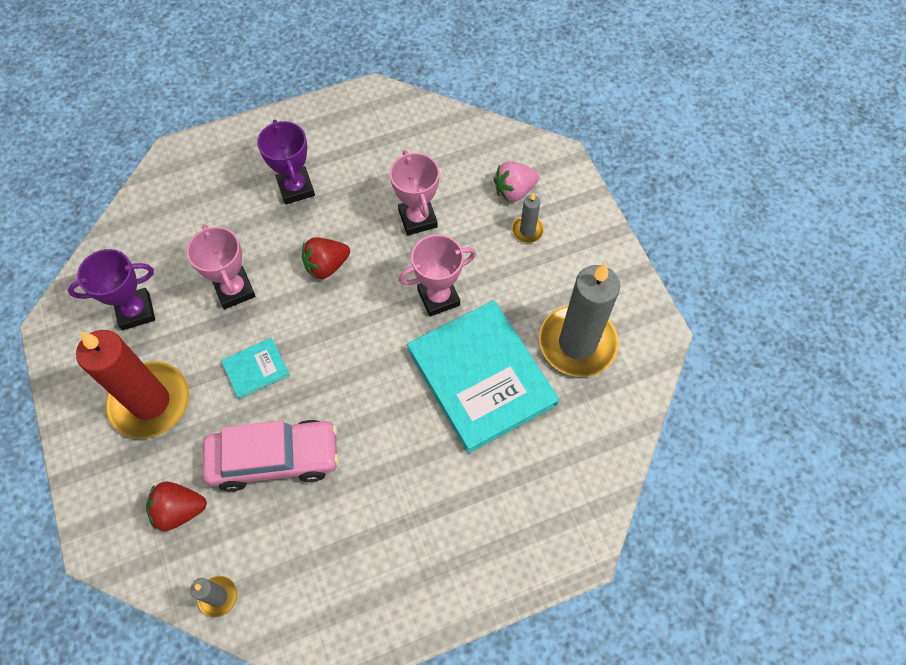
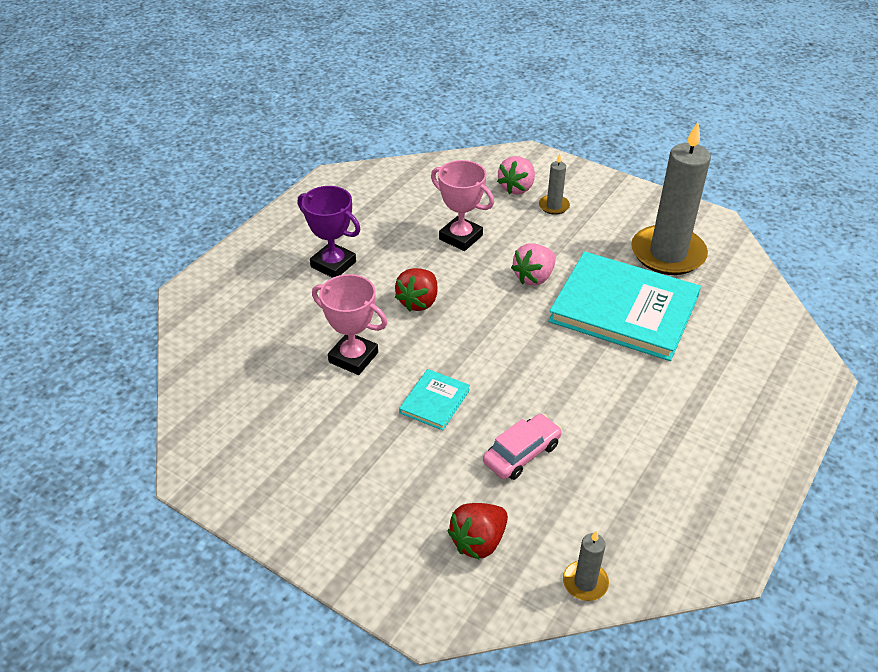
camera: 35 degrees left, 20 degrees down
purple trophy [68,249,155,330] -> none
red candle [76,330,189,439] -> none
pink car [203,420,339,492] -> pink car [483,414,562,480], size x0.59
pink trophy [399,234,476,317] -> pink strawberry [511,244,556,286]

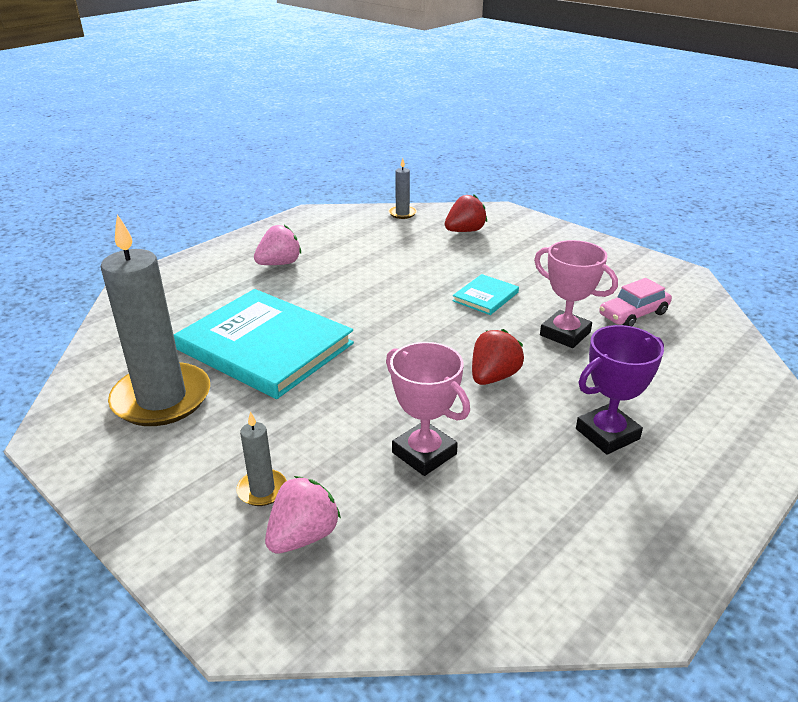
camera: 170 degrees left, 10 degrees down
purple trophy [298,186,360,278] -> purple trophy turned 75 degrees counterclockwise [576,325,664,454]
pink car [483,414,562,480] -> pink car moved to [599,278,672,326]
pink strawberry [511,244,556,286] -> pink strawberry moved to [254,225,301,265]

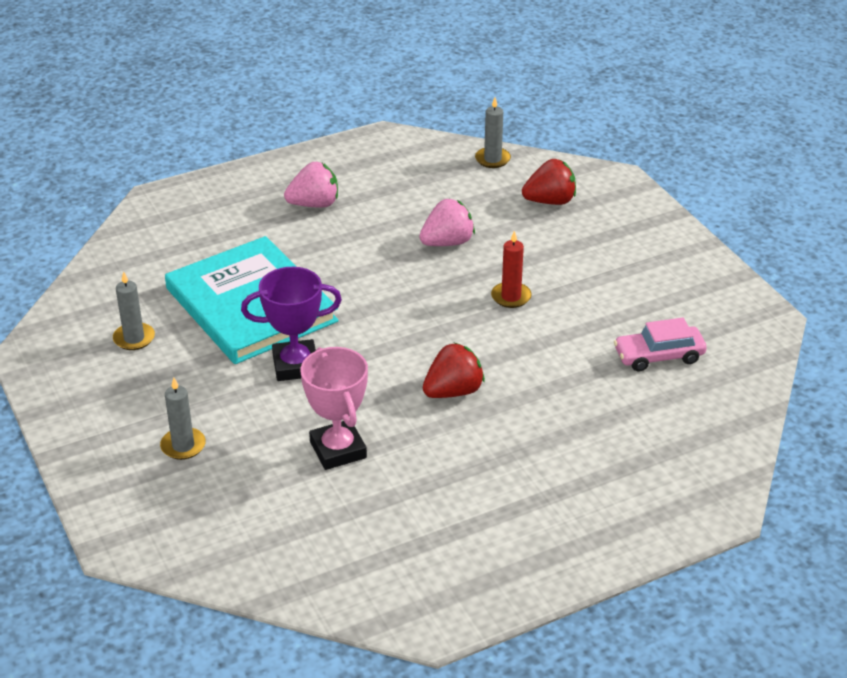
camera: 20 degrees right, 5 degrees up
grey candle [101,214,210,426] -> grey candle [113,271,155,350], size x0.44
pink strawberry [265,476,341,554] -> pink strawberry moved to [419,199,475,246]
turquoise book [452,274,519,315] -> red candle [491,231,532,308]
pink trophy [534,240,618,348] -> none
purple trophy [576,325,664,454] -> purple trophy moved to [241,267,342,381]

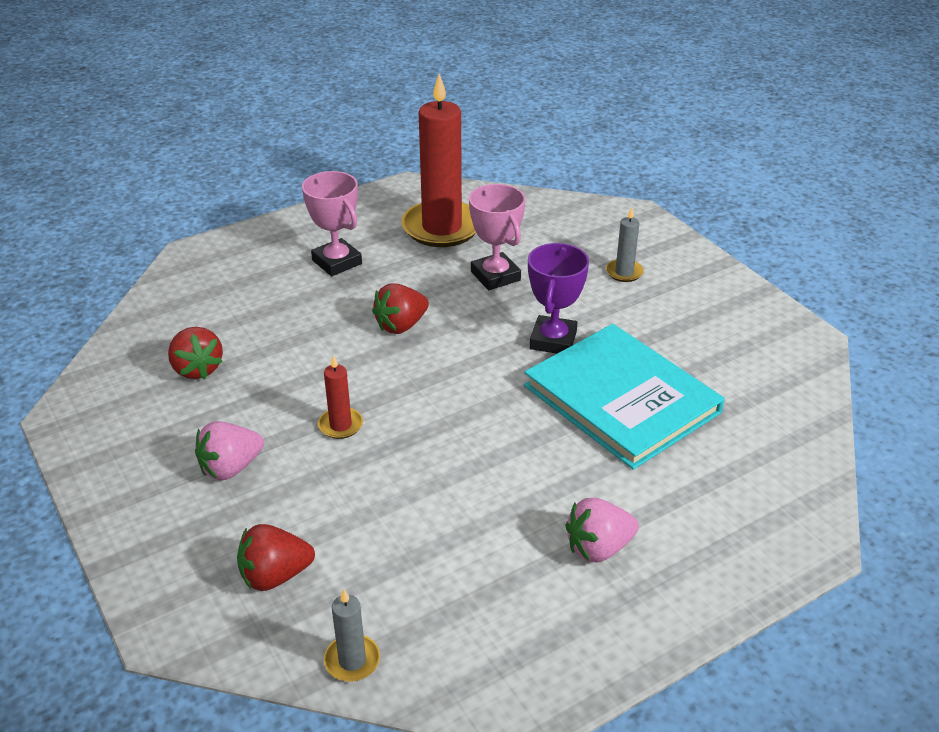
camera: 175 degrees right, 0 degrees up
grey candle [113,271,155,350] -> none
purple trophy [241,267,342,381] -> purple trophy turned 60 degrees counterclockwise [528,243,589,354]
pink strawberry [419,199,475,246] -> pink strawberry moved to [195,421,264,481]
pink car [614,318,707,371] -> red strawberry [168,327,223,379]
none -> pink trophy [302,171,362,276]
none -> red candle [401,74,476,247]

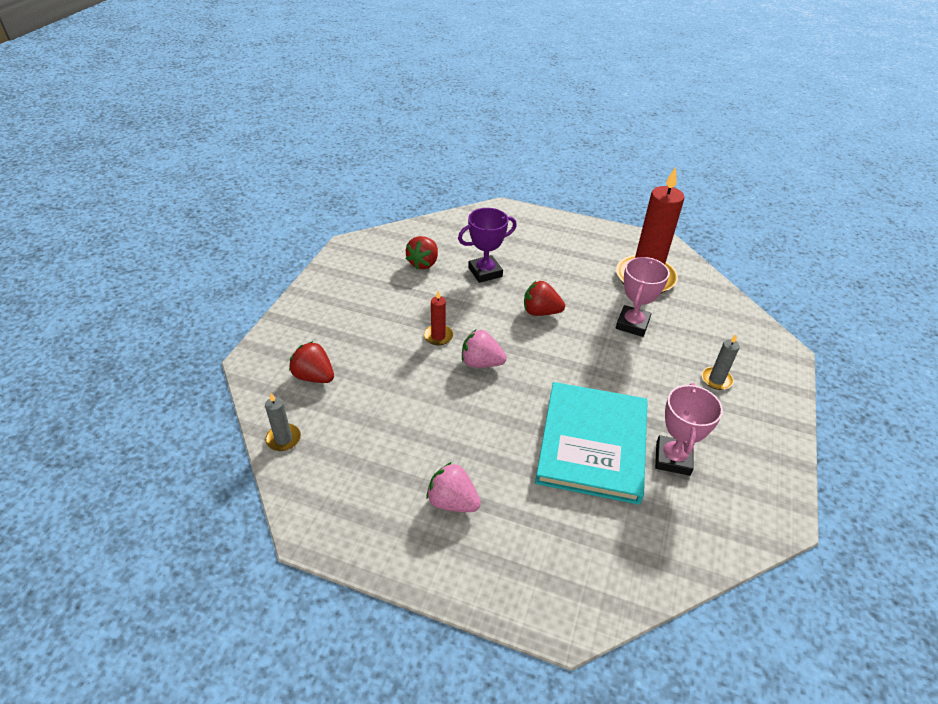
camera: 50 degrees right, 5 degrees up
pink strawberry [195,421,264,481] -> pink strawberry moved to [462,330,507,368]
pink trophy [302,171,362,276] -> pink trophy moved to [655,383,723,476]
purple trophy [528,243,589,354] -> purple trophy moved to [458,208,517,283]

